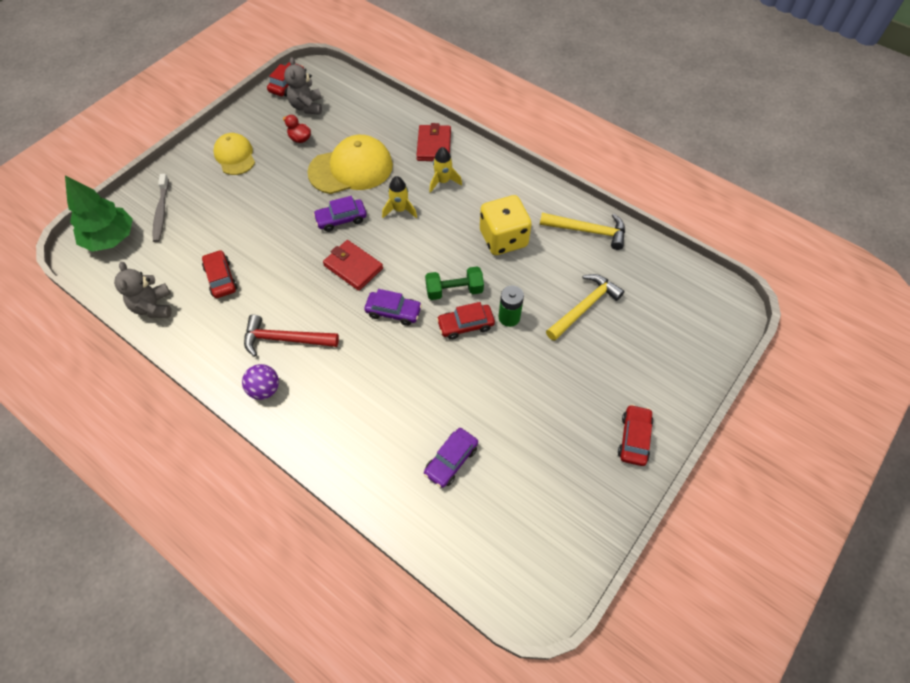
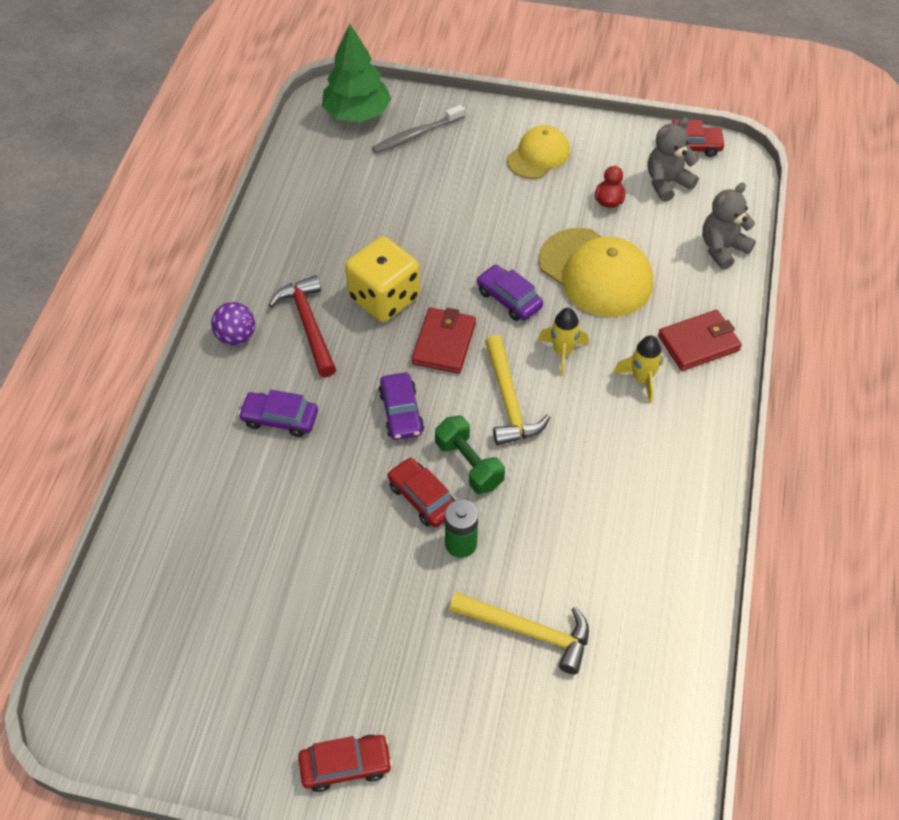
camera: 65 degrees right, 5 degrees down
grey teddy bear [114,262,172,318] -> grey teddy bear moved to [702,182,756,270]
red car [202,250,237,298] -> none
purple car [424,428,478,488] -> purple car moved to [238,390,318,437]
yellow dice [480,195,532,255] -> yellow dice moved to [345,236,420,322]
yellow hammer [540,213,625,250] -> yellow hammer moved to [485,335,550,445]

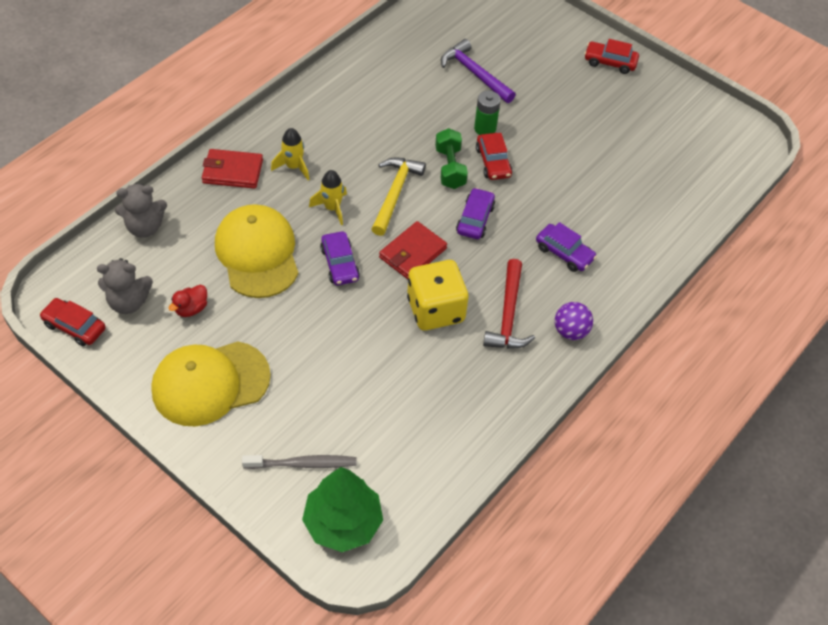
camera: 155 degrees left, 0 degrees up
yellow hammer [450,592,589,674] -> purple hammer [441,39,516,103]
yellow cap [507,125,570,179] -> yellow cap [151,341,271,426], size x1.62

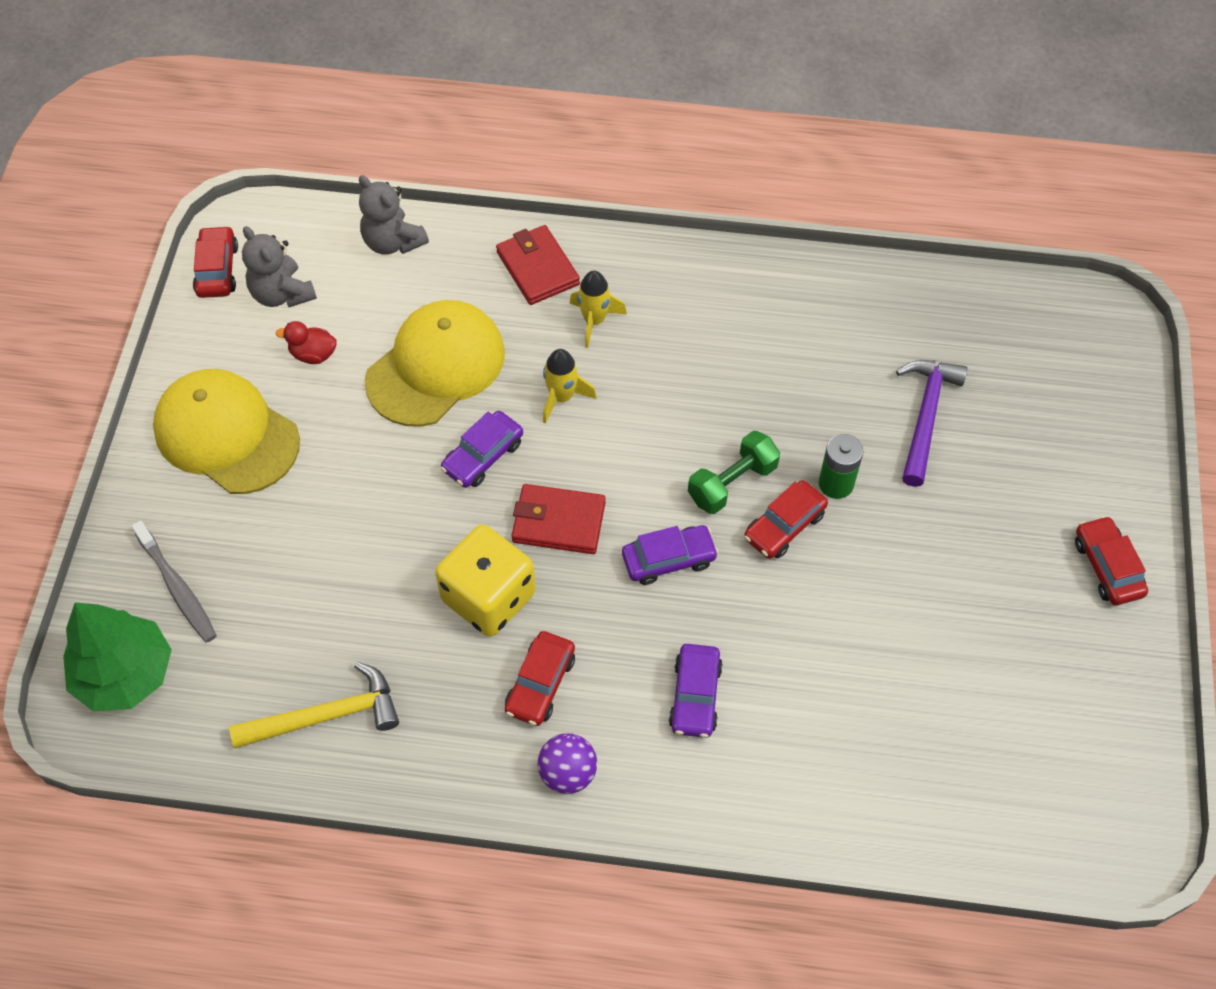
camera: 60 degrees right, 5 degrees up
yellow hammer [371,157,426,236] -> yellow hammer moved to [229,662,399,748]
red hammer [483,259,535,348] -> red car [505,631,575,726]

